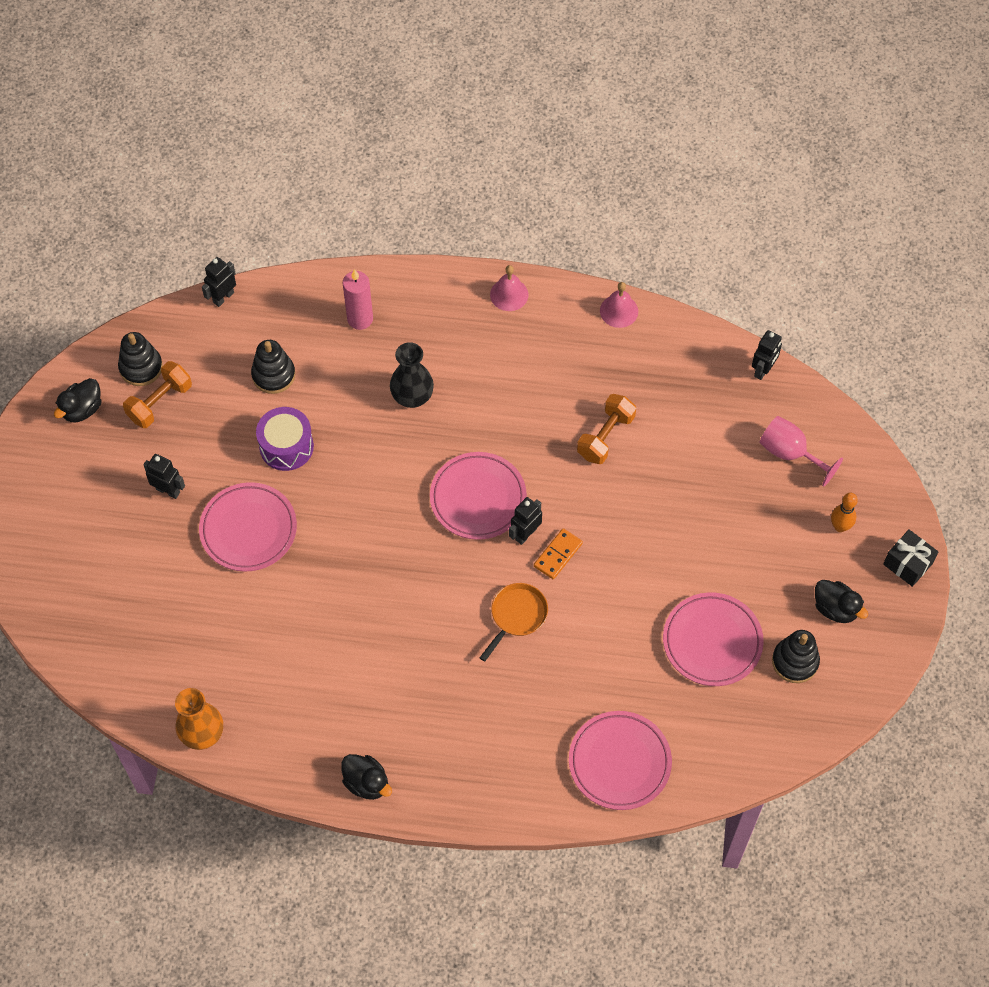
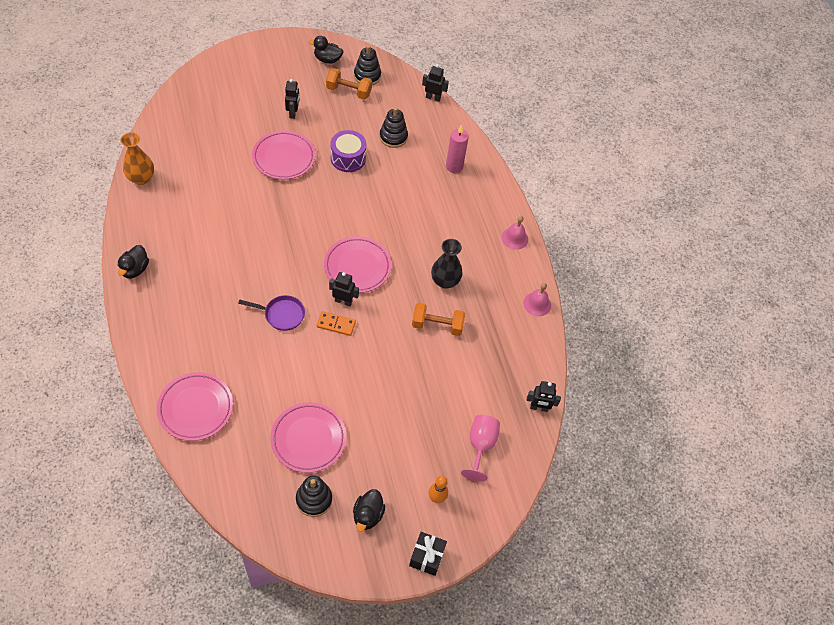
camera: 60 degrees right, 5 degrees down
black vase [390,342,434,408] -> black vase moved to [431,239,463,289]
orange pan [480,583,548,662] -> purple pan [238,295,305,331]

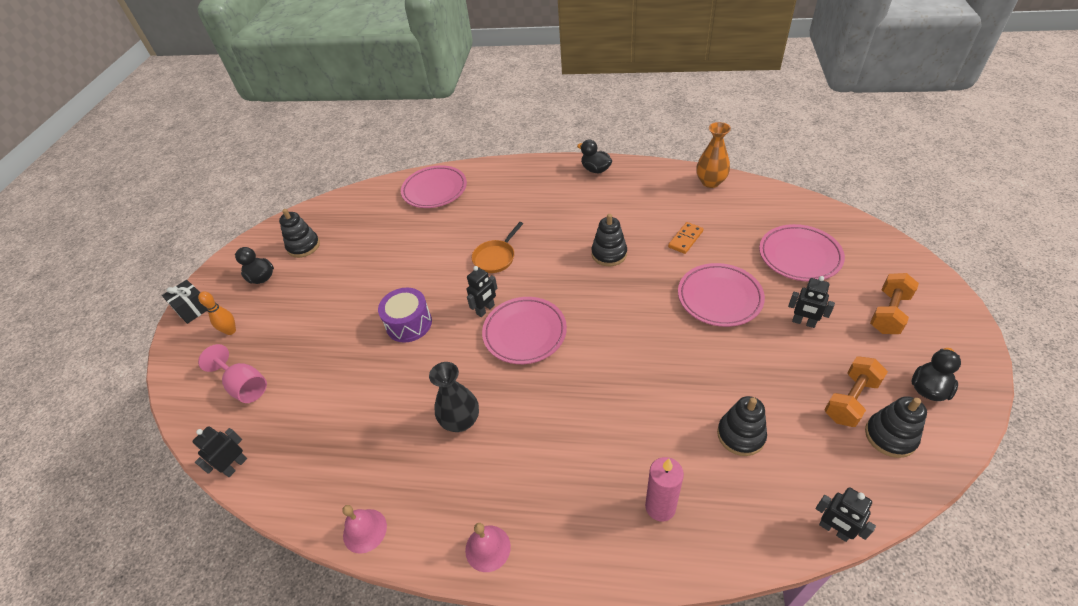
camera: 125 degrees right, 10 degrees down
purple pan [238,295,305,331] -> orange pan [472,222,523,273]
pink plate [270,402,346,473] -> pink plate moved to [759,224,845,282]
orange domino [317,311,356,336] -> orange domino moved to [668,222,703,254]
purple drum [330,130,366,172] -> purple drum moved to [378,288,432,342]
orange dumbbell [412,303,465,336] -> orange dumbbell moved to [870,273,919,334]
black robot [422,64,449,102] -> black robot turned 90 degrees clockwise [816,487,876,542]
none -> black stacking toy [591,214,627,266]

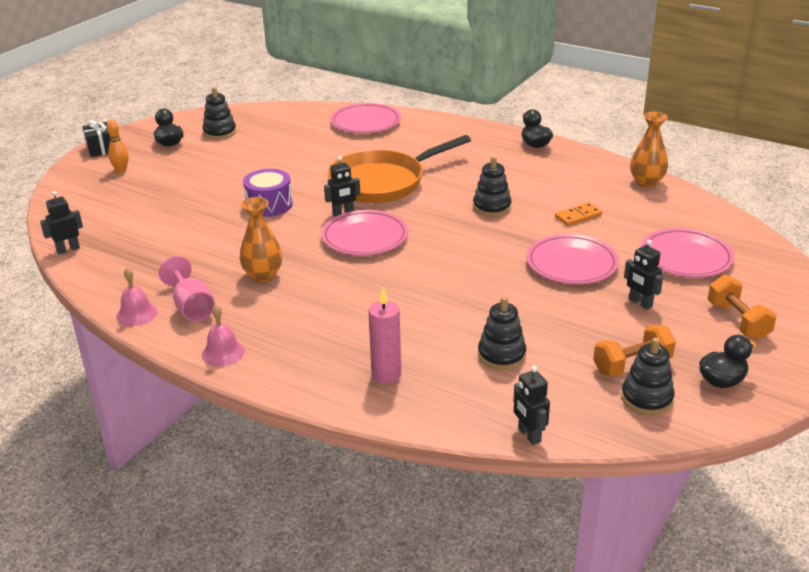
camera: 20 degrees right, 15 degrees down
pink goblet [198,344,267,403] -> pink goblet moved to [159,256,215,322]
black vase [429,362,479,432] -> orange vase [240,197,283,282]
orange pan [472,222,523,273] -> orange pan [327,135,471,203], size x2.11
orange dumbbell [870,273,919,334] -> orange dumbbell turned 75 degrees counterclockwise [707,275,777,340]

